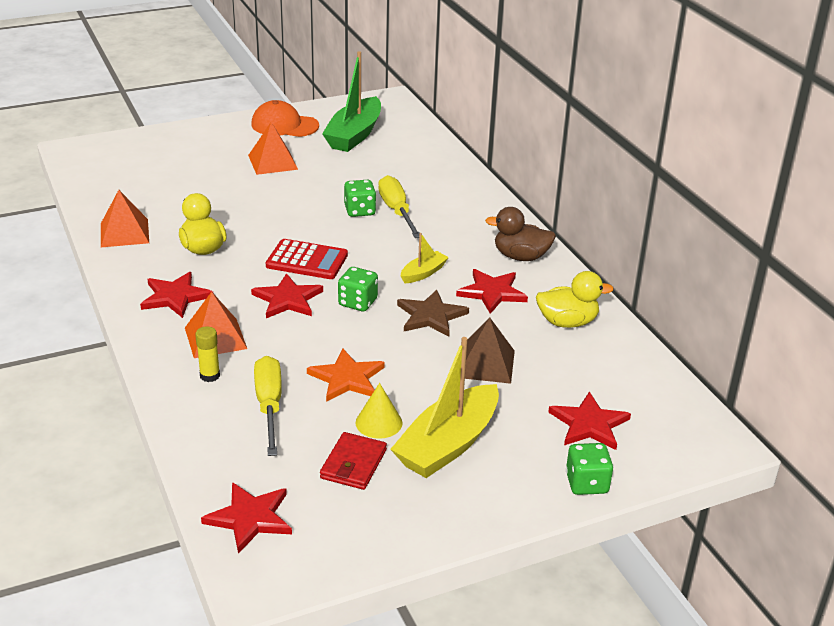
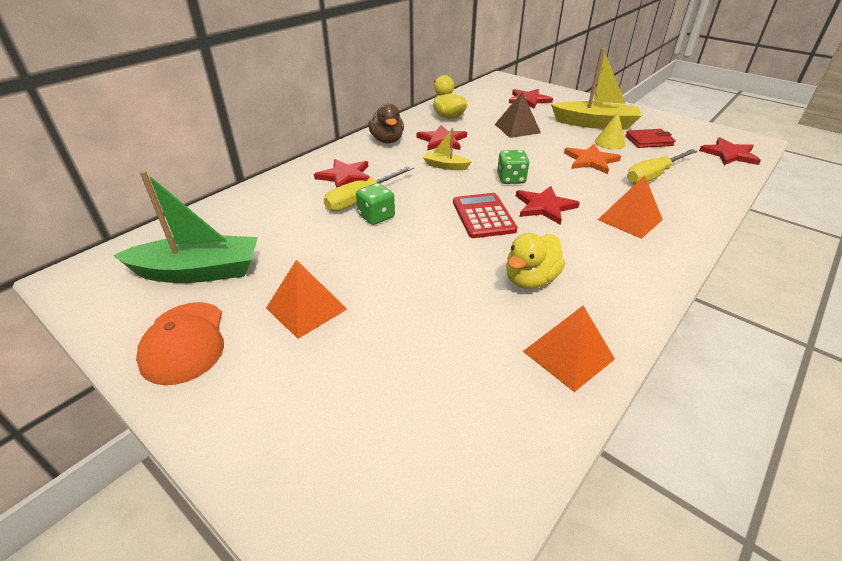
camera: 115 degrees left, 5 degrees up
red star [140,272,213,318] -> red star moved to [314,159,371,188]
yellow glue stick [195,326,220,382] -> none
brown star [397,289,469,337] -> none
green dice [566,443,613,495] -> none

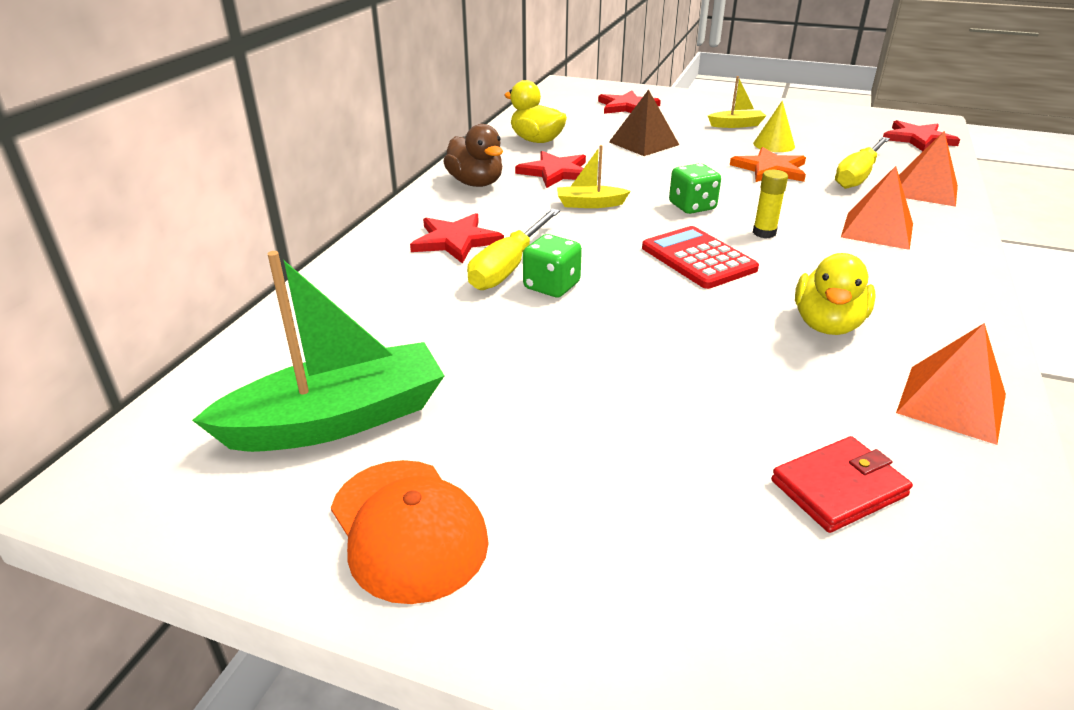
camera: 20 degrees left, 5 degrees down
orange pyramid [266,260,347,339] -> orange pyramid moved to [899,131,958,207]
red star [516,186,580,225] -> yellow glue stick [753,170,788,238]
yellow boat [551,48,642,130] -> yellow boat [708,76,766,128], size x0.49
red wallet [625,129,676,148] -> red wallet moved to [771,436,913,533]

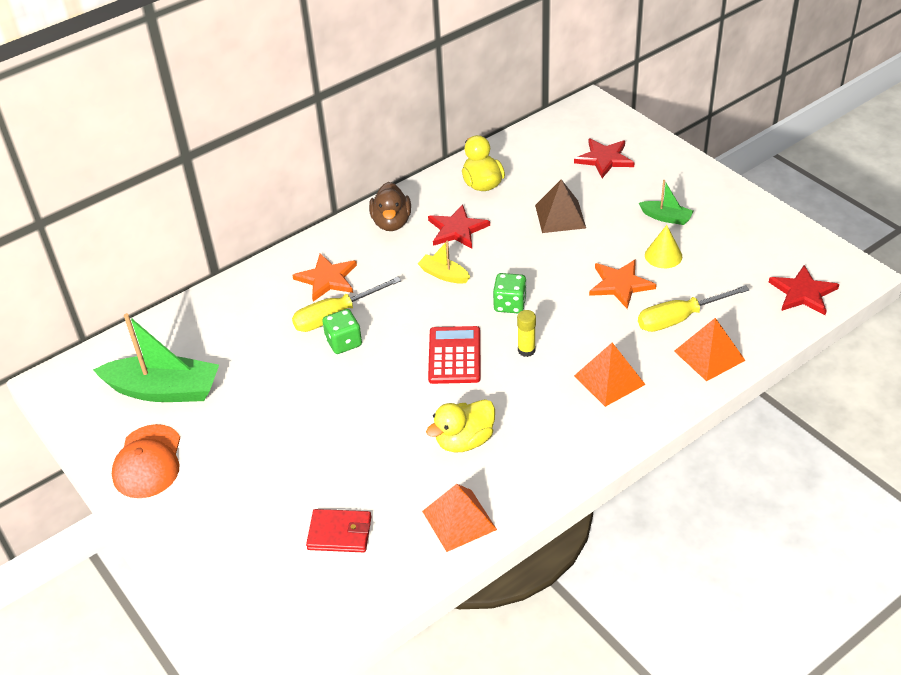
camera: 35 degrees right, 10 degrees up
red star [410,213,504,264] -> orange star [292,254,357,302]
yellow boat [708,76,766,128] -> green boat [639,180,693,225]

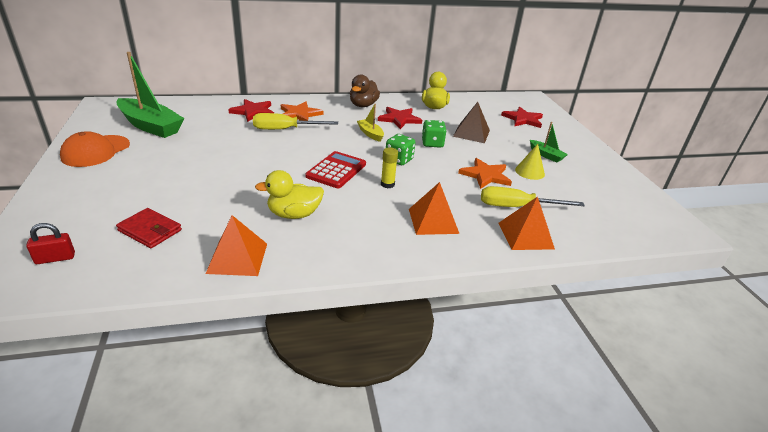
camera: 20 degrees right, 10 degrees down
green dice [322,309,362,354] -> green dice moved to [422,120,447,148]
red star [769,265,839,315] -> red star moved to [228,99,274,122]
none -> red padlock [26,223,75,264]

